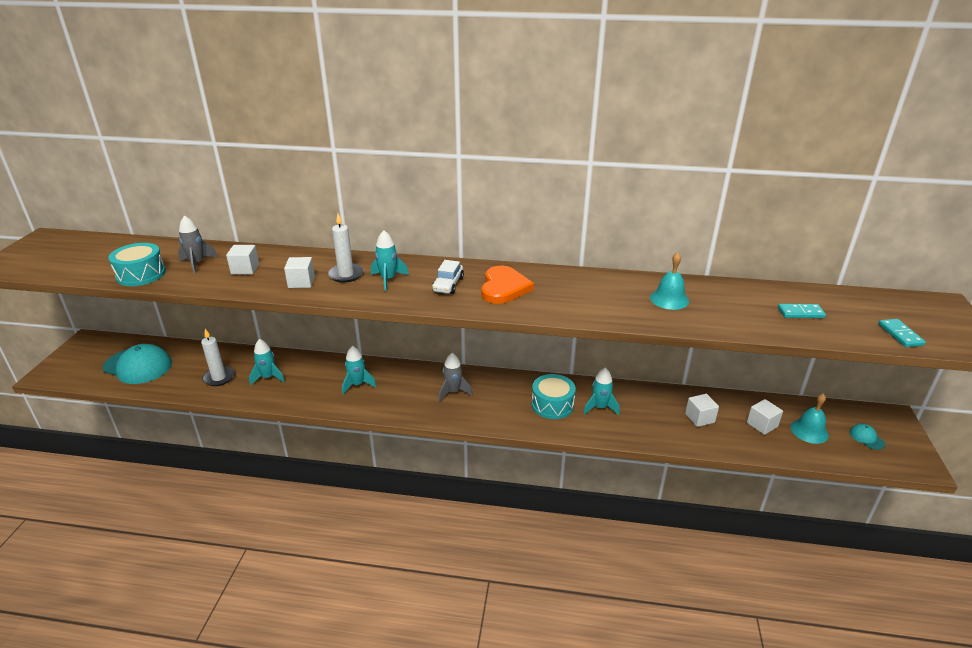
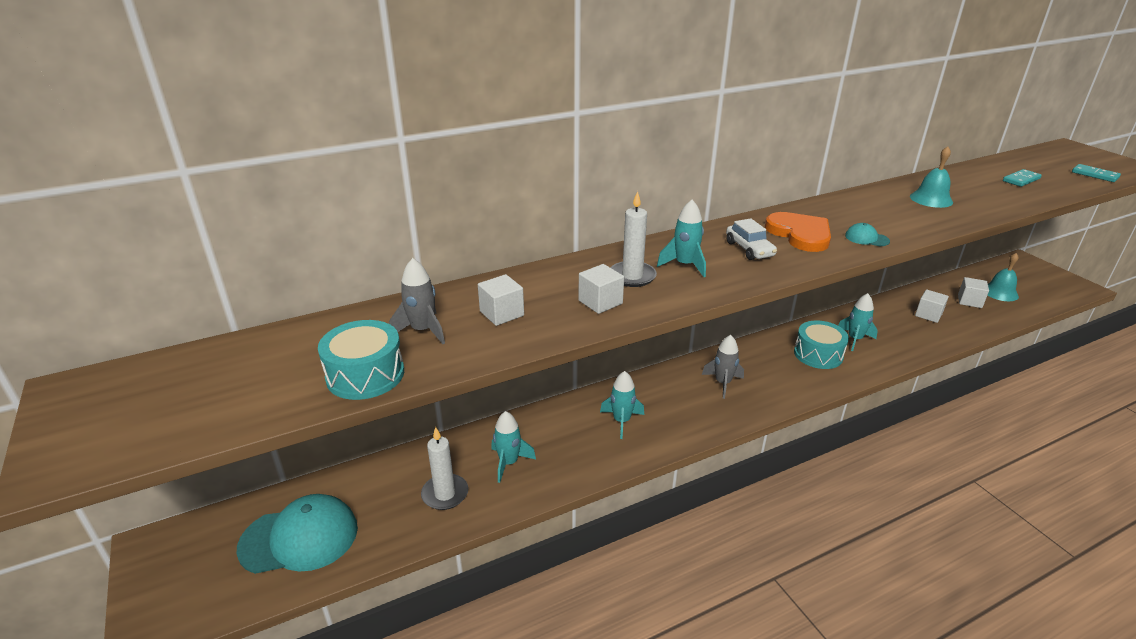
camera: 35 degrees left, 0 degrees up
turquoise cap [849,424,885,450] -> turquoise cap moved to [845,223,890,246]

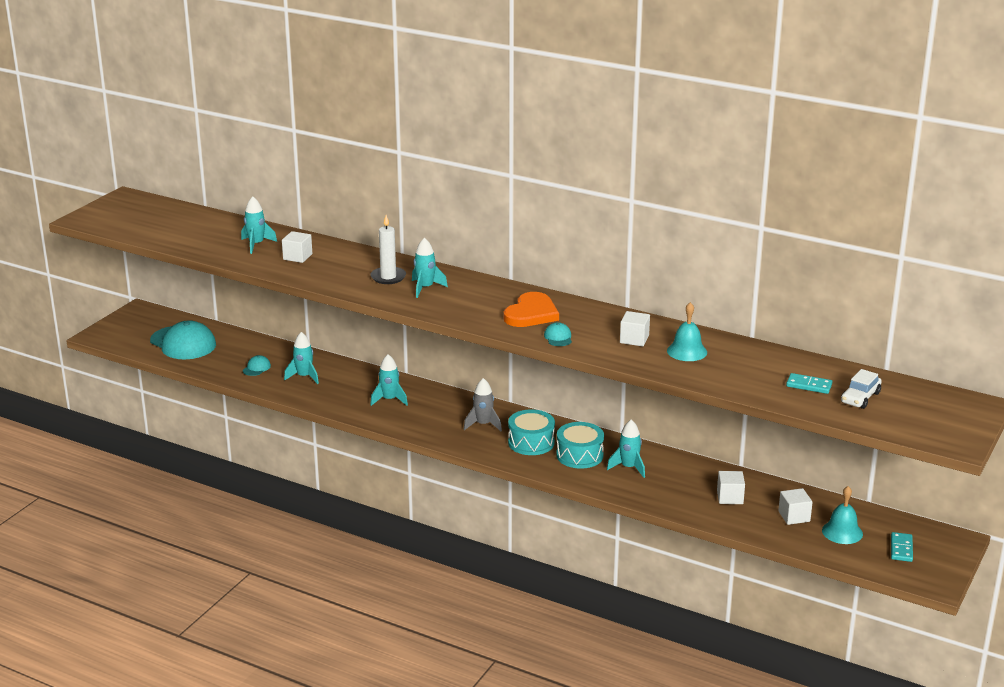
camera: 55 degrees right, 5 degrees down
turquoise drum [318,320,404,400] -> turquoise drum moved to [508,409,555,455]
grey rocket [389,258,445,344] -> turquoise rocket [241,196,277,254]
white candle [421,427,468,510] -> turquoise cap [243,355,271,376]
white cube [578,264,624,314] -> white cube moved to [620,311,650,346]
white car [726,218,777,260] -> white car moved to [841,369,882,409]
turquoise domino [1072,164,1121,182] -> turquoise domino moved to [891,532,913,562]

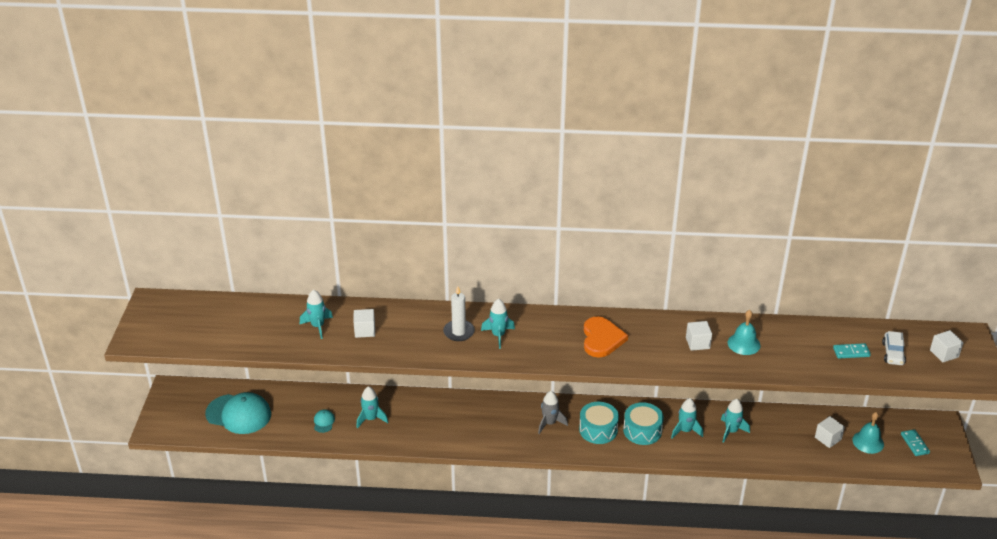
camera: 25 degrees left, 10 degrees up
turquoise rocket [370,354,408,406] -> turquoise rocket moved to [721,399,750,443]
turquoise cap [544,322,572,346] -> none
white cube [717,471,745,504] -> white cube moved to [930,330,963,362]

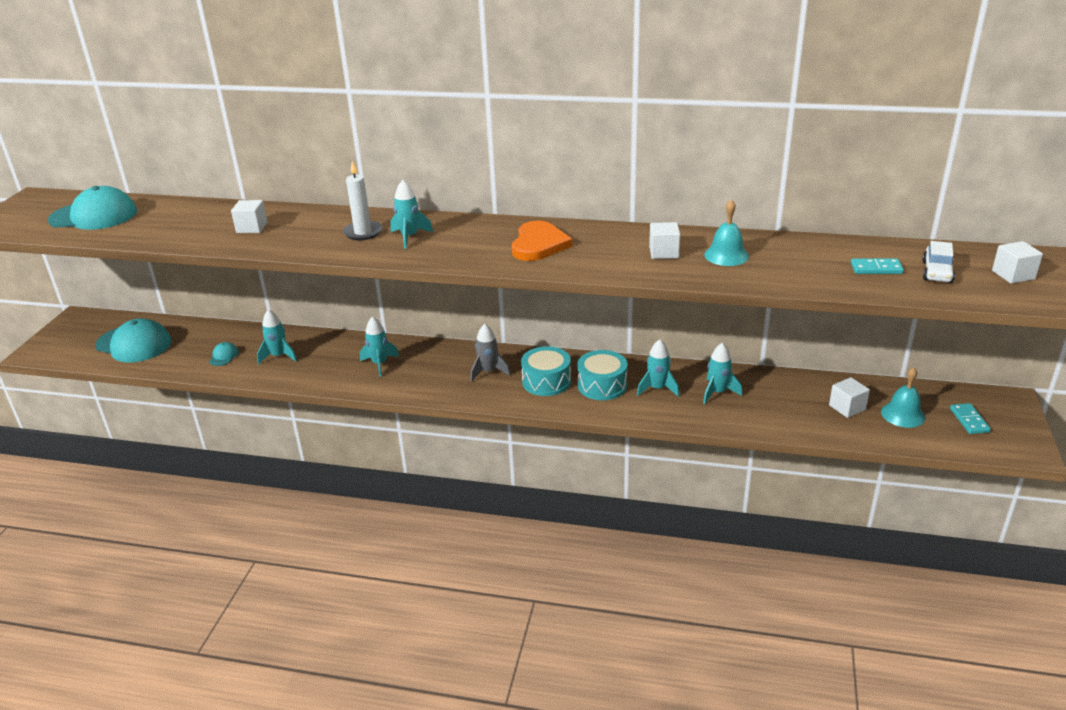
camera: 10 degrees right, 5 degrees down
turquoise rocket [300,290,333,339] -> turquoise rocket moved to [360,317,399,377]
none -> turquoise cap [48,186,137,230]

